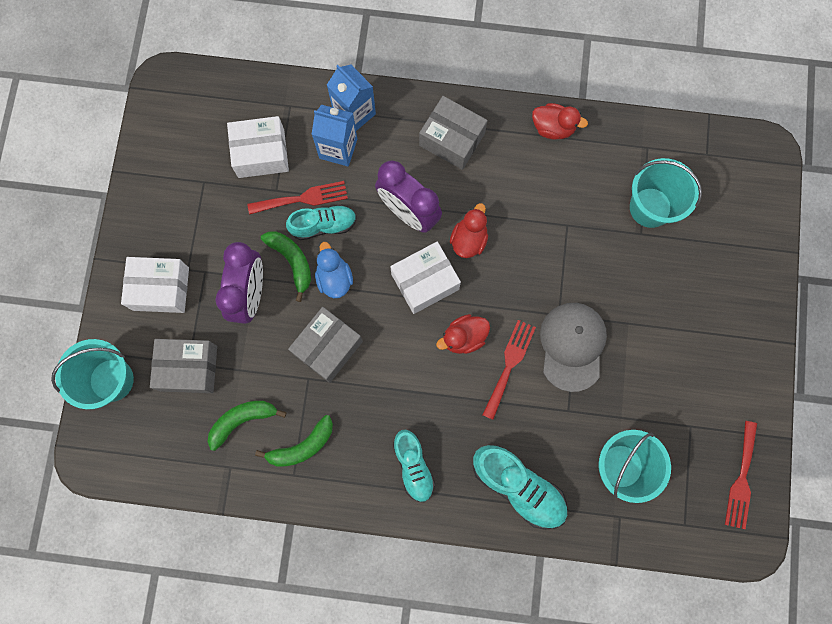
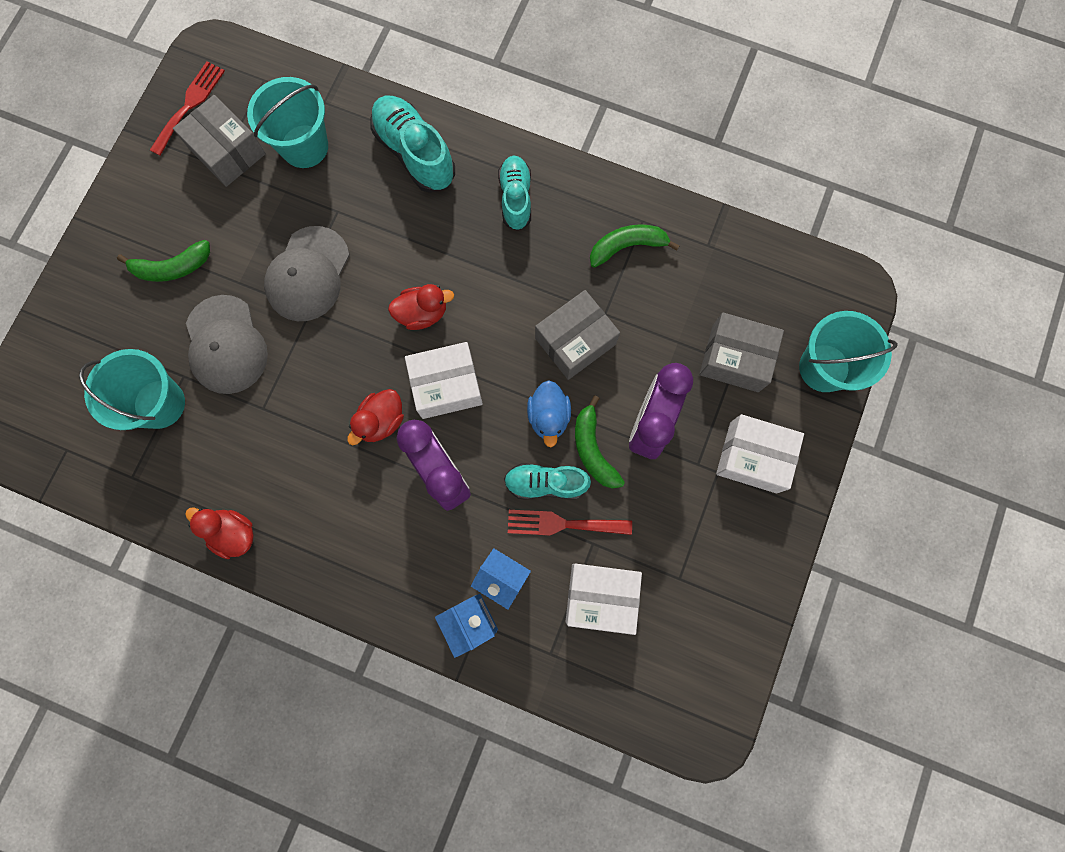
camera: 165 degrees left, 0 degrees up
green banana [207,401,287,451] -> green banana moved to [117,240,210,282]
grey box [419,96,488,170] -> grey box moved to [173,95,266,187]
red fork [482,320,536,420] -> none
none -> grey cap [186,295,268,394]

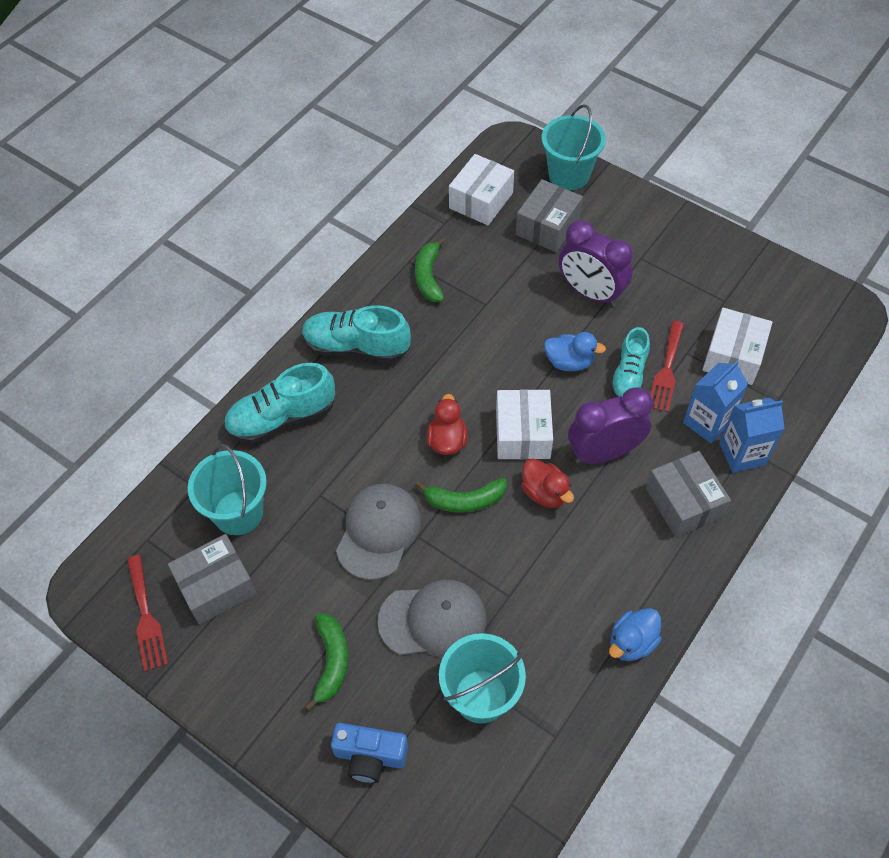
camera: 75 degrees left, 20 degrees down
red fork [150,62,225,156] -> red fork turned 150 degrees counterclockwise [127,555,168,671]
red duck [185,507,254,559] -> blue duck [609,608,662,661]
grey cap [264,226,350,321] -> grey cap turned 105 degrees counterclockwise [336,484,421,580]
turquoise shoe [498,156,531,231] -> turquoise shoe [302,305,411,362], size x1.50
grey box [535,290,620,380] -> grey box moved to [646,451,731,537]
green banana [575,396,625,489] -> green banana moved to [415,478,507,513]
white box [716,414,804,493] -> white box moved to [449,154,514,225]
none -> blue camera [331,723,408,783]

